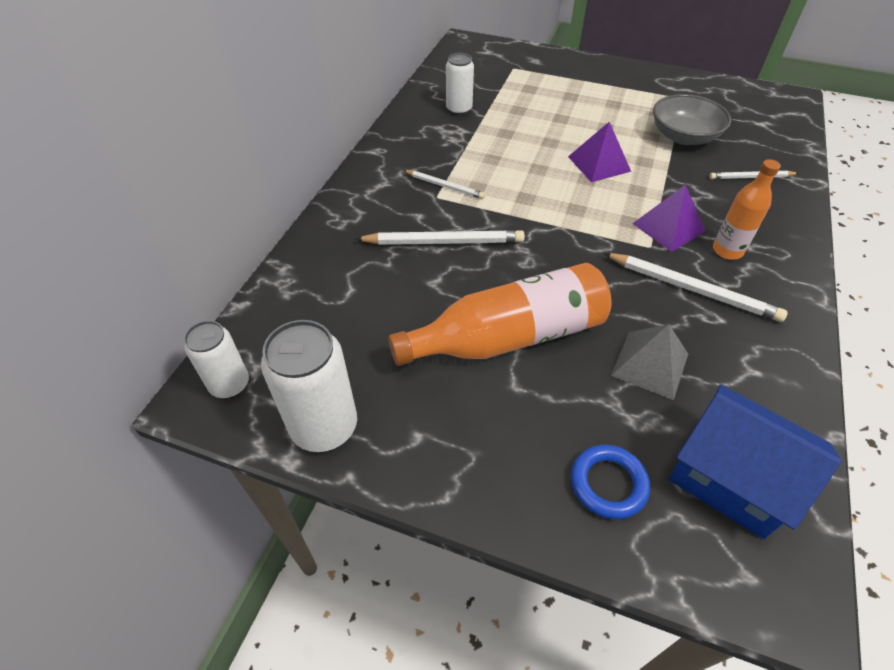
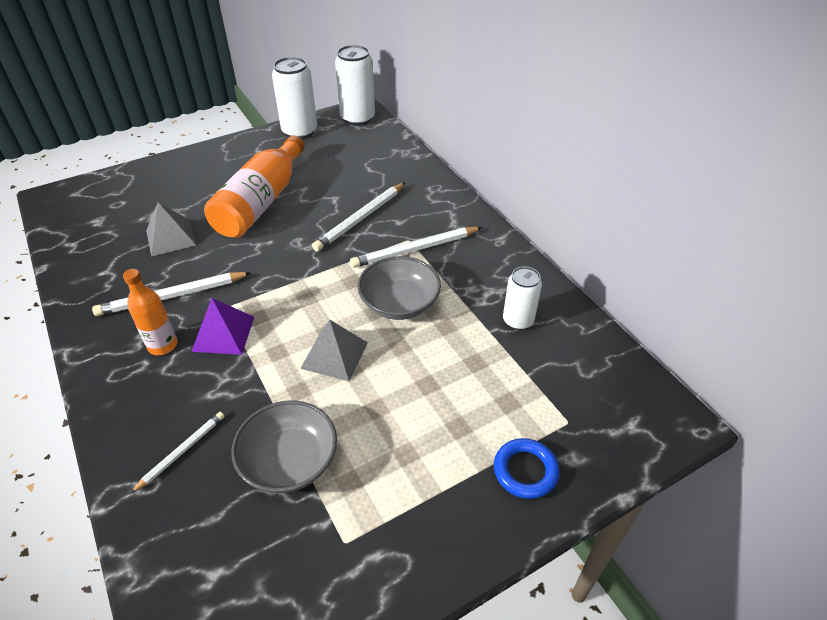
camera: 130 degrees right, 5 degrees down
white can [184,321,249,398] -> white can [335,45,375,126], size x1.58
white pencil [403,170,485,199] -> white pencil [350,227,482,268], size x1.68
purple pyramid [568,122,631,182] -> grey pyramid [300,320,368,381]
blue ring [571,445,650,519] -> blue ring moved to [494,438,560,499]
blue house [669,385,842,539] -> none
none -> grey bowl [357,256,441,320]

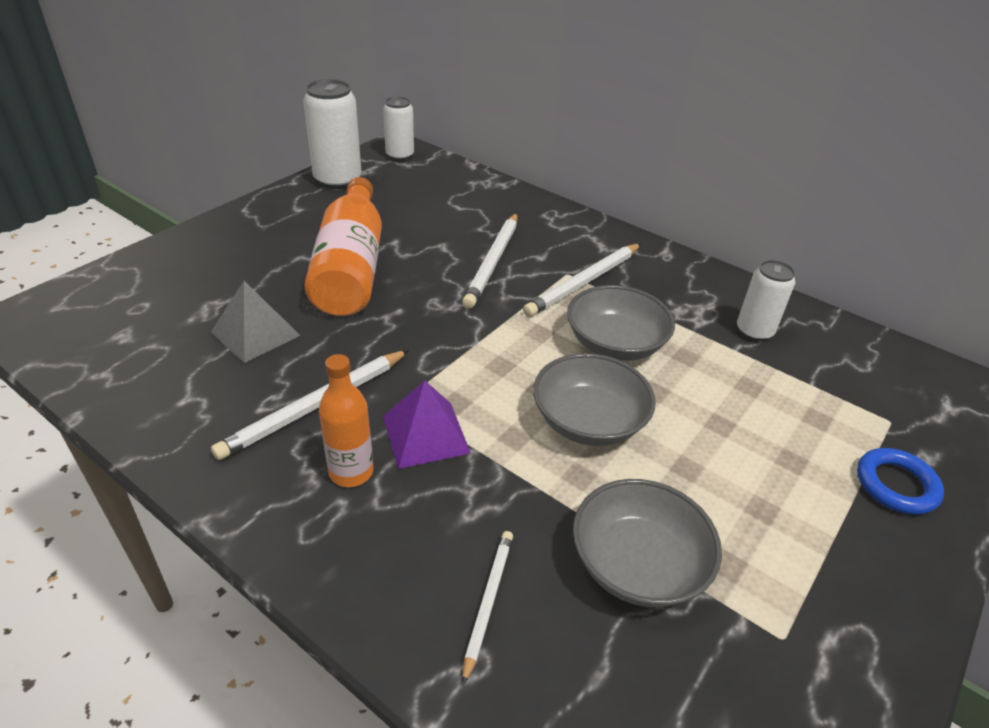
camera: 25 degrees left, 5 degrees down
grey pyramid [300,320,368,381] -> grey bowl [533,353,656,446]
white can [335,45,375,126] -> white can [383,96,414,161], size x0.63

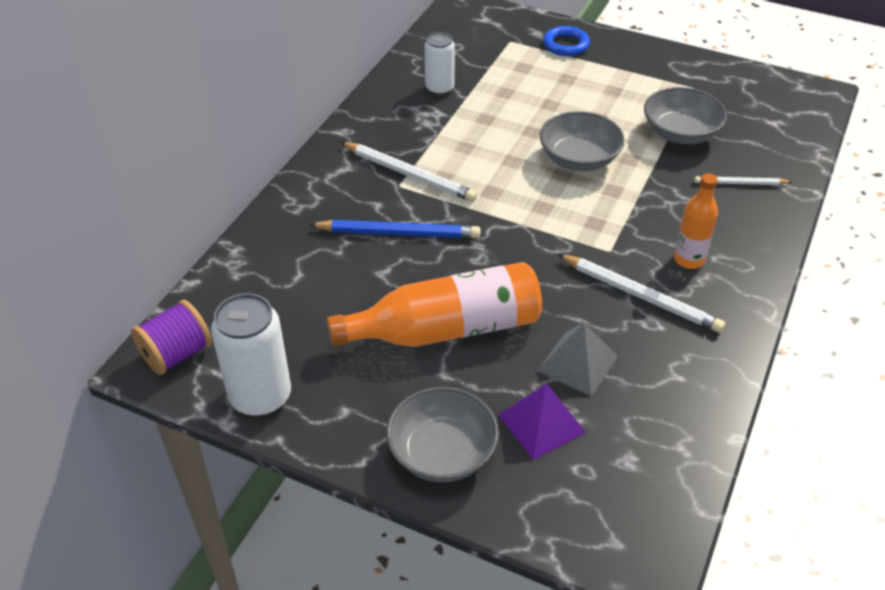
camera: 100 degrees left, 5 degrees up
white can [383,96,414,161] -> purple spool [131,300,212,375]
purple pyramid [383,381,471,469] -> purple pyramid moved to [499,383,586,460]
white pencil [462,213,518,309] -> blue pencil [309,220,481,238]
grey bowl [567,285,675,361] -> grey bowl moved to [386,387,499,482]

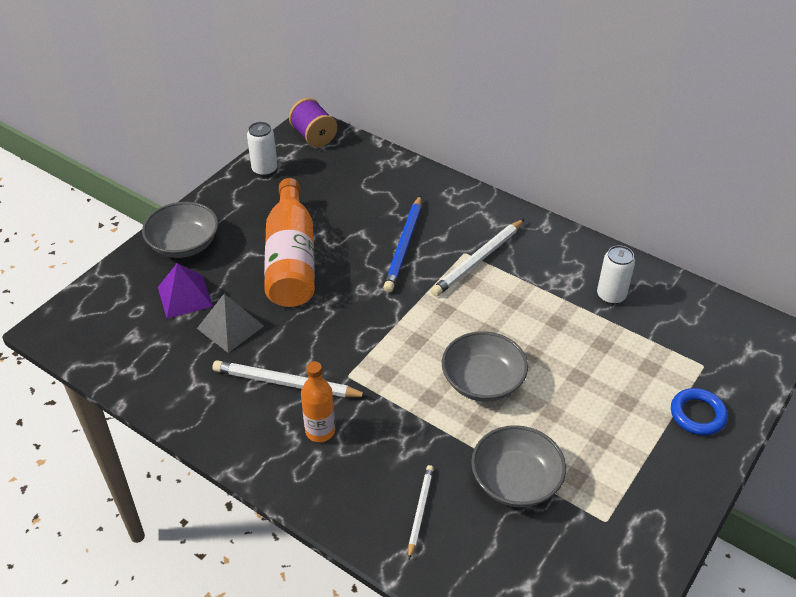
camera: 100 degrees right, 0 degrees up
white can [211,293,291,416] -> white can [247,122,278,176], size x0.63
white pencil [558,254,725,333] -> white pencil turned 60 degrees clockwise [212,360,369,398]

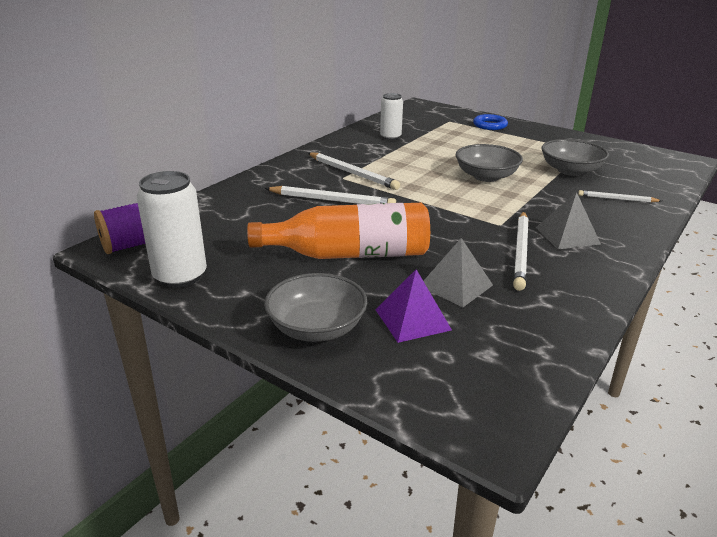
camera: 90 degrees left, 15 degrees down
white can [247,122,278,176] -> white can [137,171,207,288], size x1.58
orange bottle [301,361,335,442] -> grey pyramid [535,192,601,249]
blue pencil [383,195,422,292] -> white pencil [265,186,396,204]

